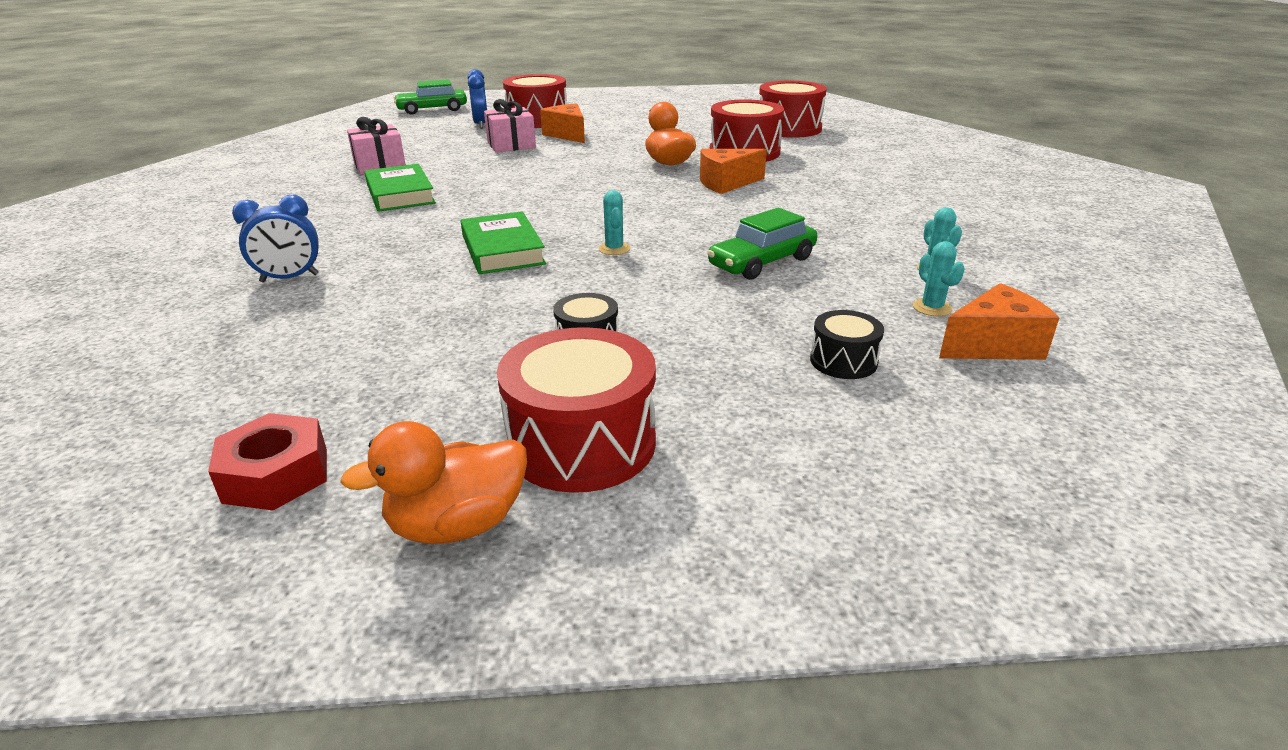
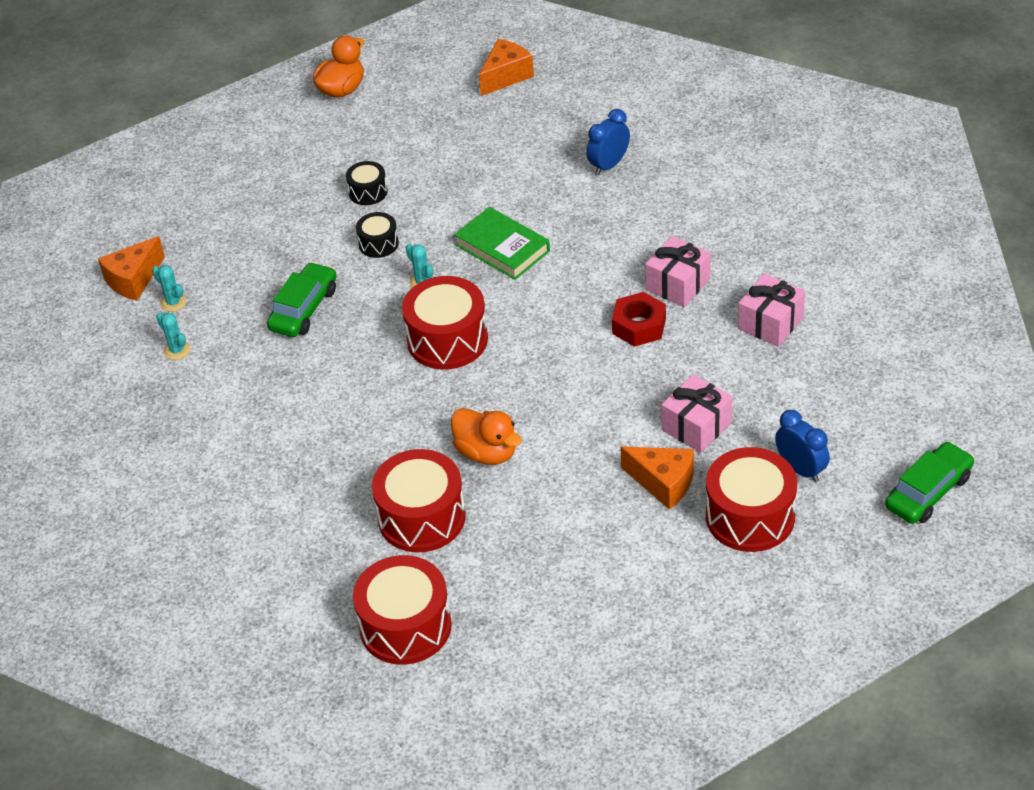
camera: 155 degrees right, 15 degrees up
red nut [208,413,327,510] -> red nut moved to [612,292,666,347]
green book [365,164,436,212] -> pink gift [645,236,711,307]
red drum [497,327,656,493] -> red drum moved to [402,276,488,369]
orange cheese [700,149,767,194] -> orange cheese moved to [479,39,534,96]
black drum [810,310,884,379] -> black drum moved to [356,212,399,258]

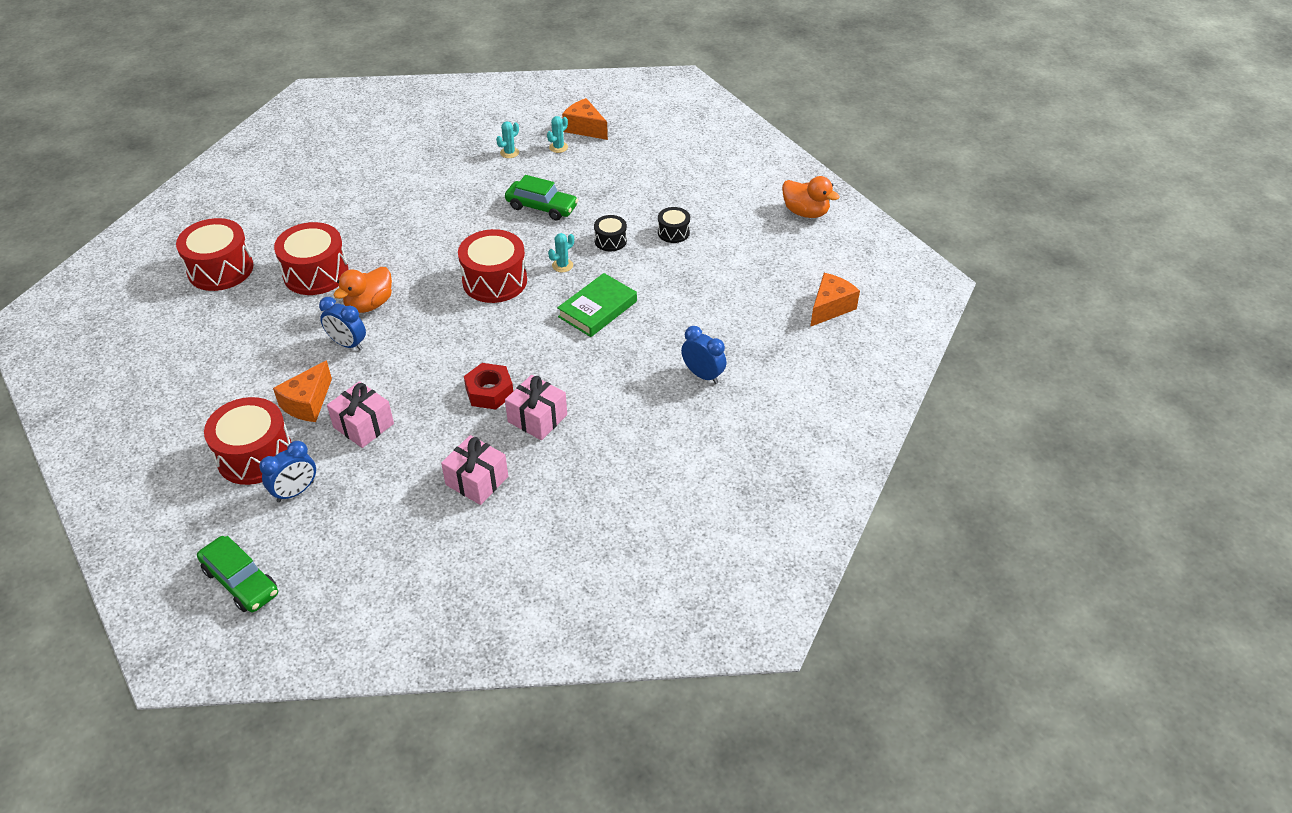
camera: 85 degrees right, 0 degrees up
orange cheese [479,39,534,96] -> orange cheese turned 90 degrees counterclockwise [810,273,860,327]
none -> blue clock [319,297,366,350]

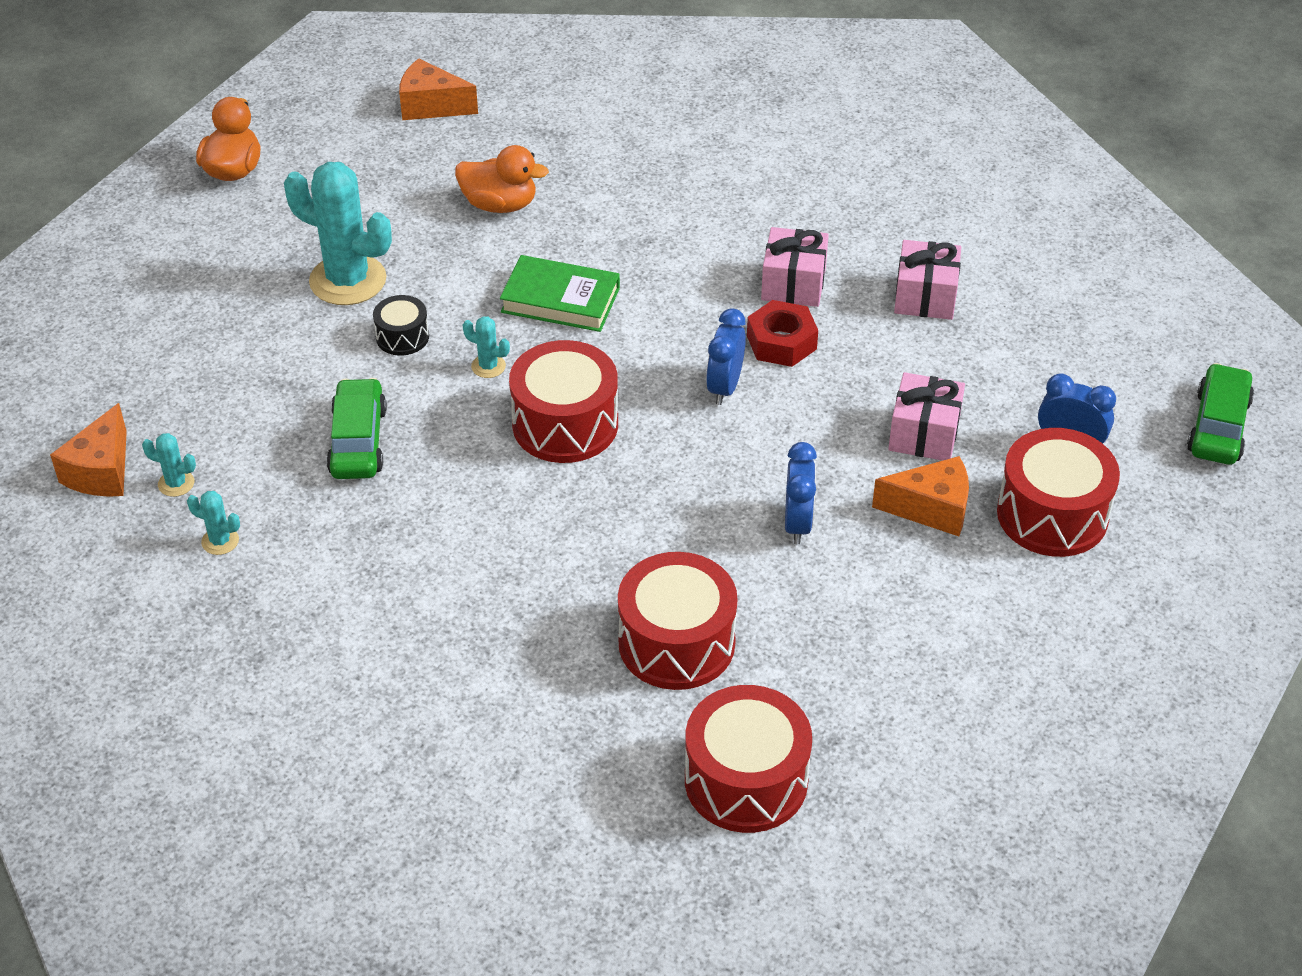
camera: 115 degrees left, 0 degrees up
orange duck [333,267,392,313] -> orange duck moved to [455,145,549,213]
black drum [658,207,690,243] -> turquoise cactus [284,162,392,305]
blue clock [681,326,726,384] -> blue clock moved to [706,308,746,405]

